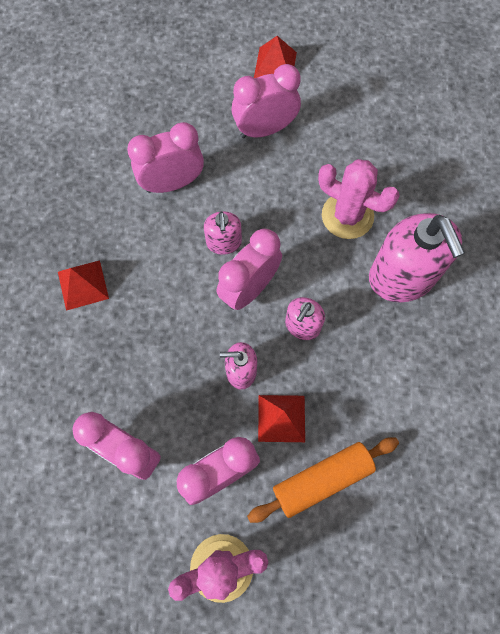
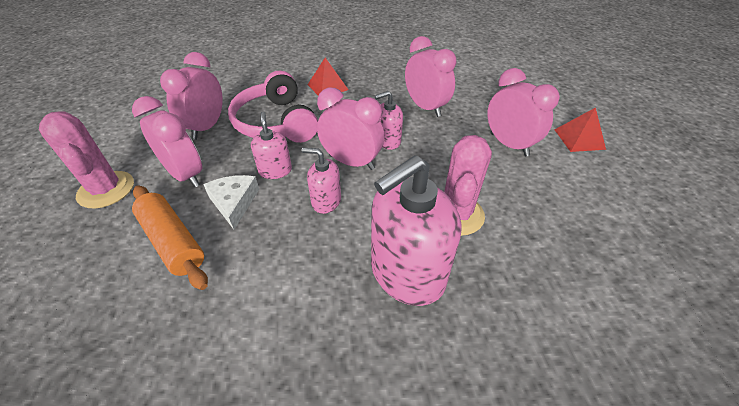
camera: 75 degrees right, 25 degrees down
red pyramid [258,395,305,442] -> white cheese [203,175,259,230]
none -> pink headphones [228,71,318,143]

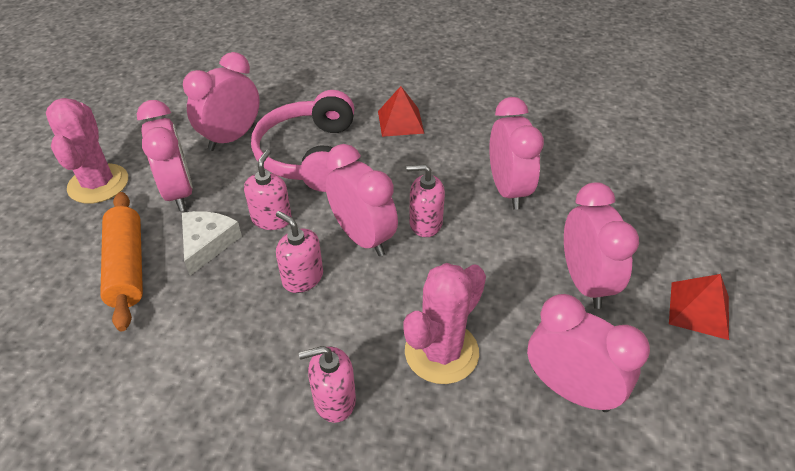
camera: 25 degrees right, 0 degrees up
pink soap dispenser [371,155,461,306] -> pink soap dispenser [299,346,356,423], size x0.51
none -> pink clock [527,294,650,412]

